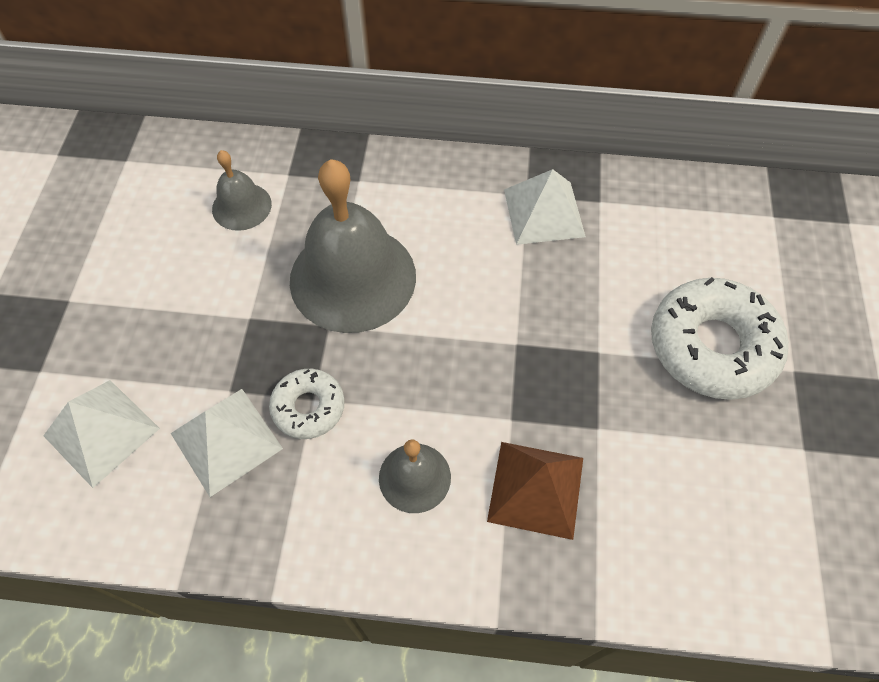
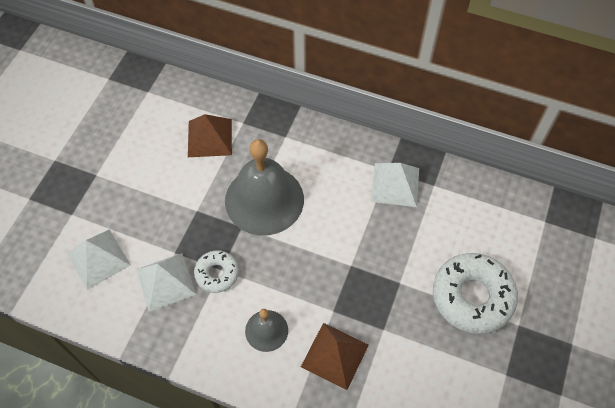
camera: 15 degrees right, 0 degrees up
grey bell [212,150,272,231] -> brown pyramid [188,114,232,157]

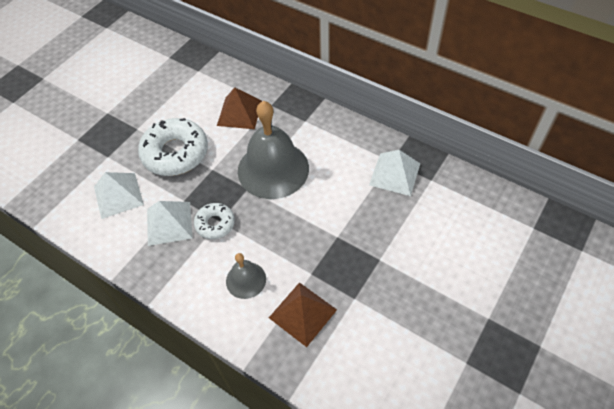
camera: 15 degrees right, 5 degrees down
white donut [433,253,518,334] -> white donut moved to [138,118,208,176]

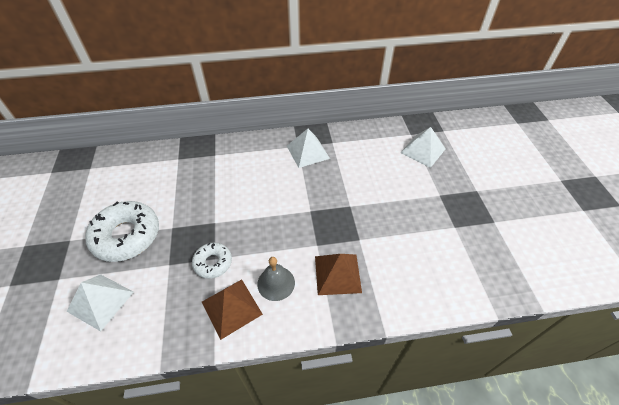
camera: 45 degrees left, 5 degrees down
white pyramid [147,201,193,246] -> white pyramid moved to [400,127,446,168]
brown pyramid [217,87,262,129] -> brown pyramid moved to [202,279,263,340]
grey bell [238,101,309,199] -> none

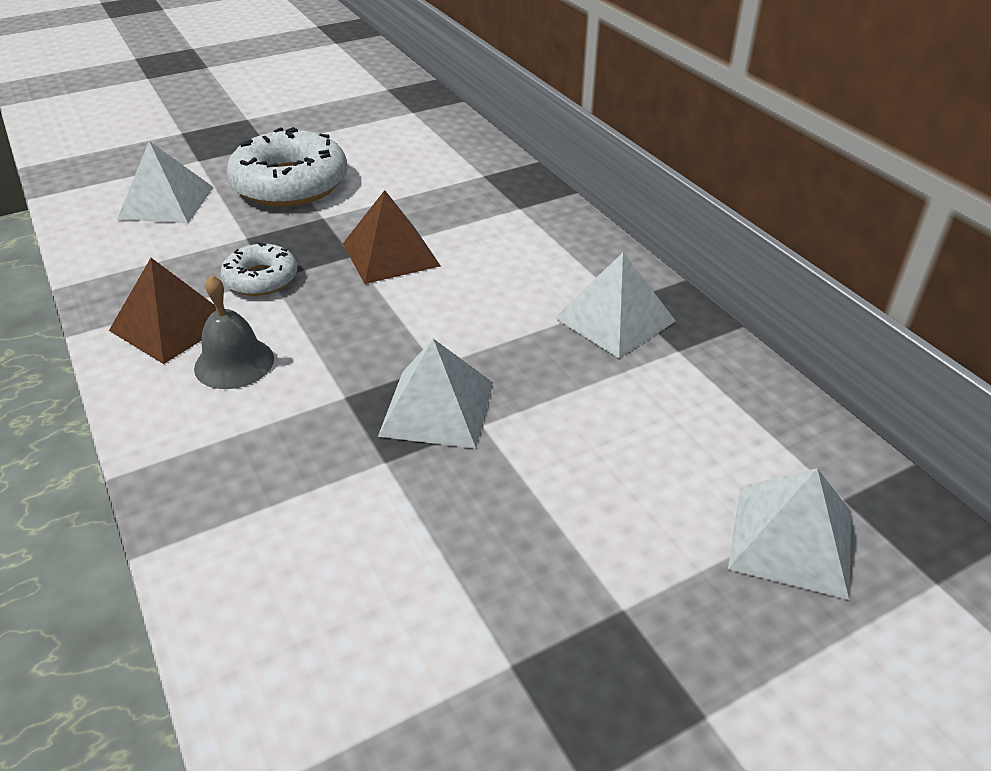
camera: 70 degrees right, 10 degrees down
brown pyramid [315,254,362,295] -> brown pyramid moved to [343,190,441,284]
none -> white pyramid [378,339,493,449]

